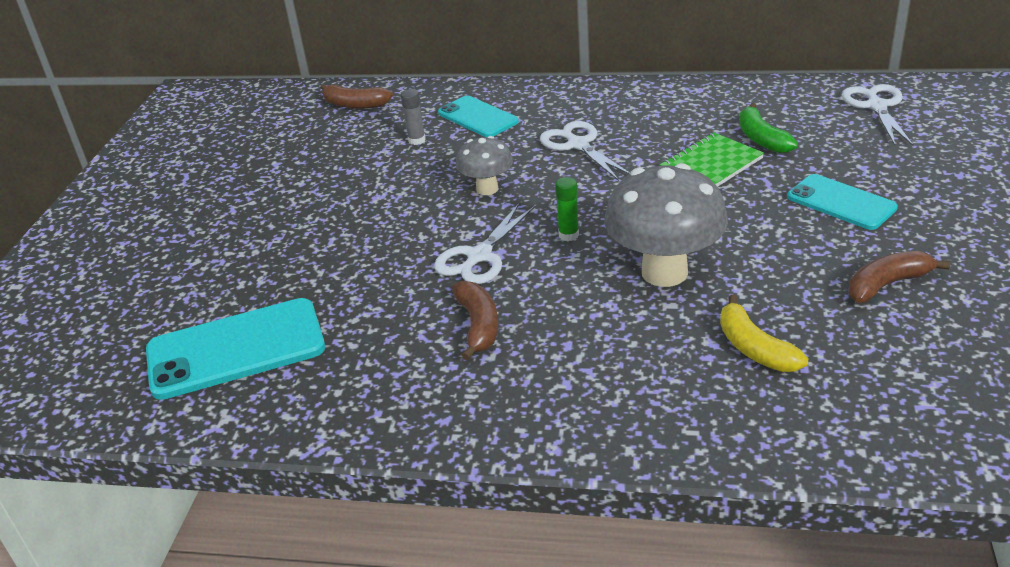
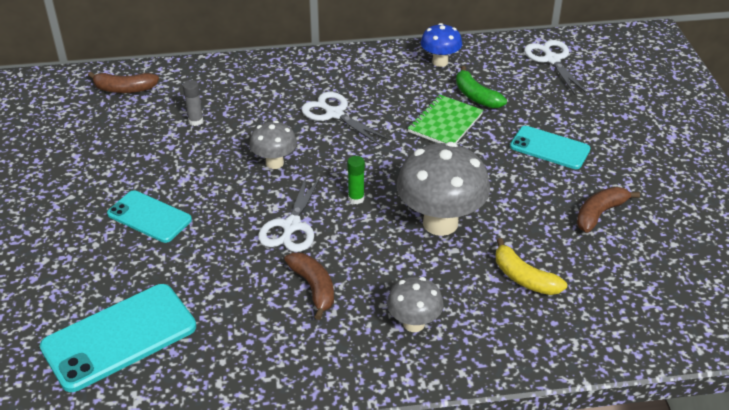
camera: 20 degrees left, 5 degrees up
turquoise phone [438,96,519,137] -> turquoise phone moved to [107,190,192,243]
none -> grey mushroom [387,277,444,332]
none -> blue mushroom [421,23,462,67]

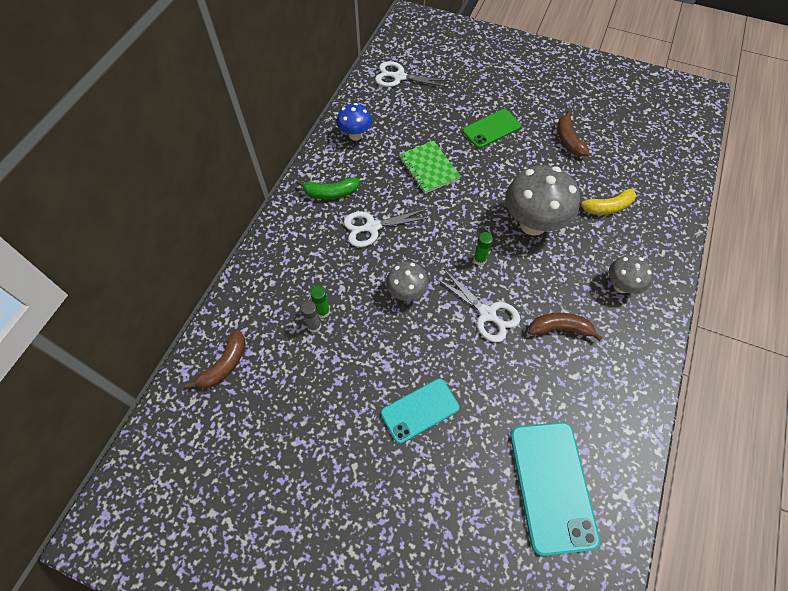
camera: 60 degrees left, 20 degrees up
green banana [456,66,507,108] -> green banana moved to [297,178,359,199]
turquoise phone [510,126,590,169] -> green phone [463,109,521,148]
none -> green glue stick [310,286,330,318]

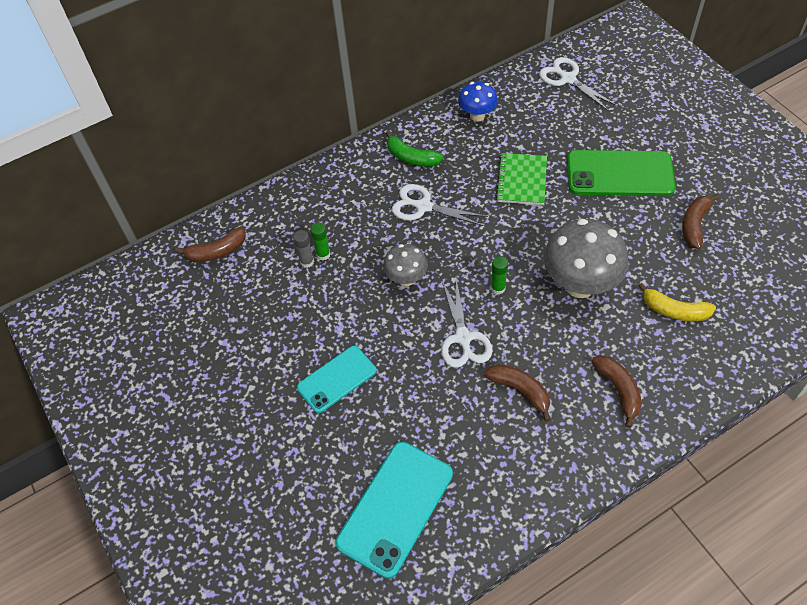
camera: 40 degrees right, 5 degrees down
turquoise phone [381,378,459,444] -> turquoise phone turned 45 degrees counterclockwise [297,346,376,413]
green phone [463,109,521,148] -> green phone [567,150,675,196], size x1.56
grey mushroom [609,255,653,294] -> brown banana [591,355,642,428]

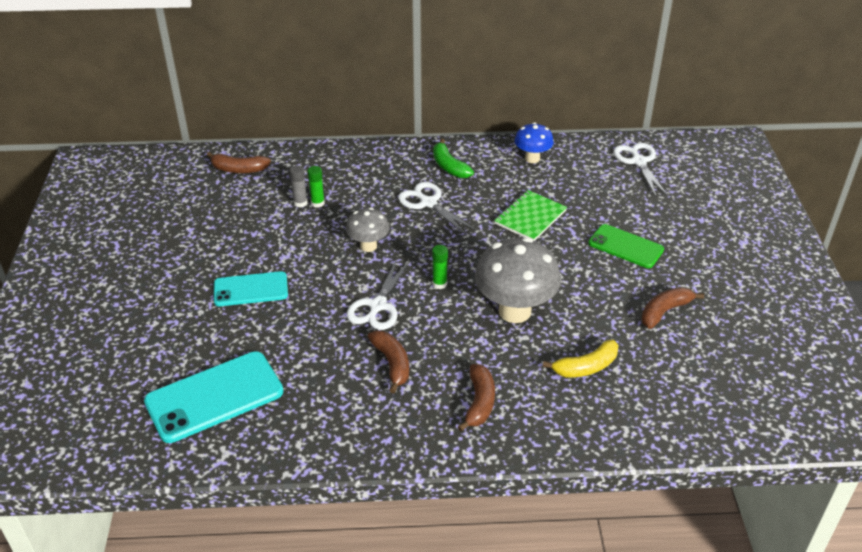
camera: 25 degrees right, 15 degrees down
green phone [567,150,675,196] -> green phone [588,224,664,268], size x0.64
yellow banana [638,283,716,321] -> yellow banana turned 75 degrees counterclockwise [543,339,619,378]

